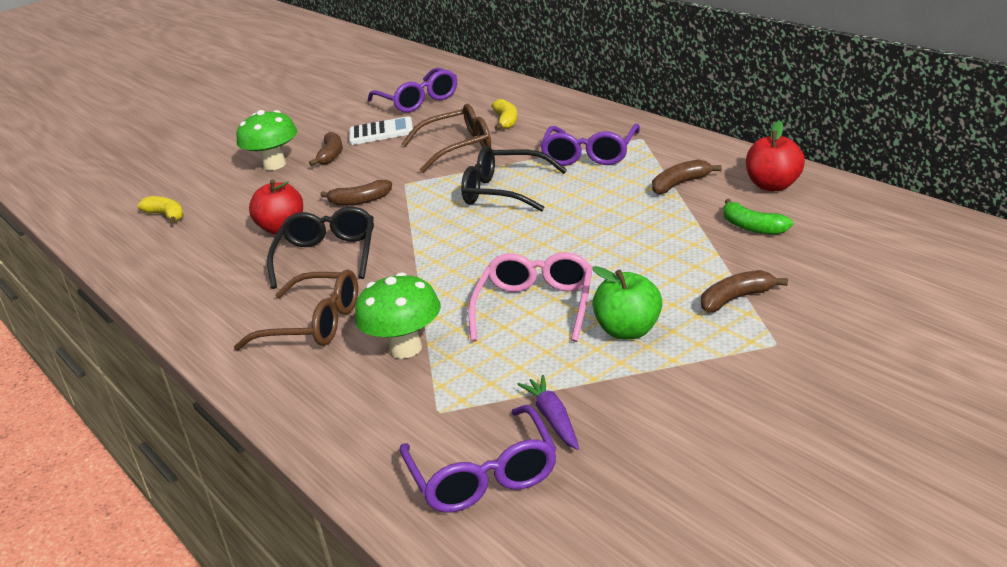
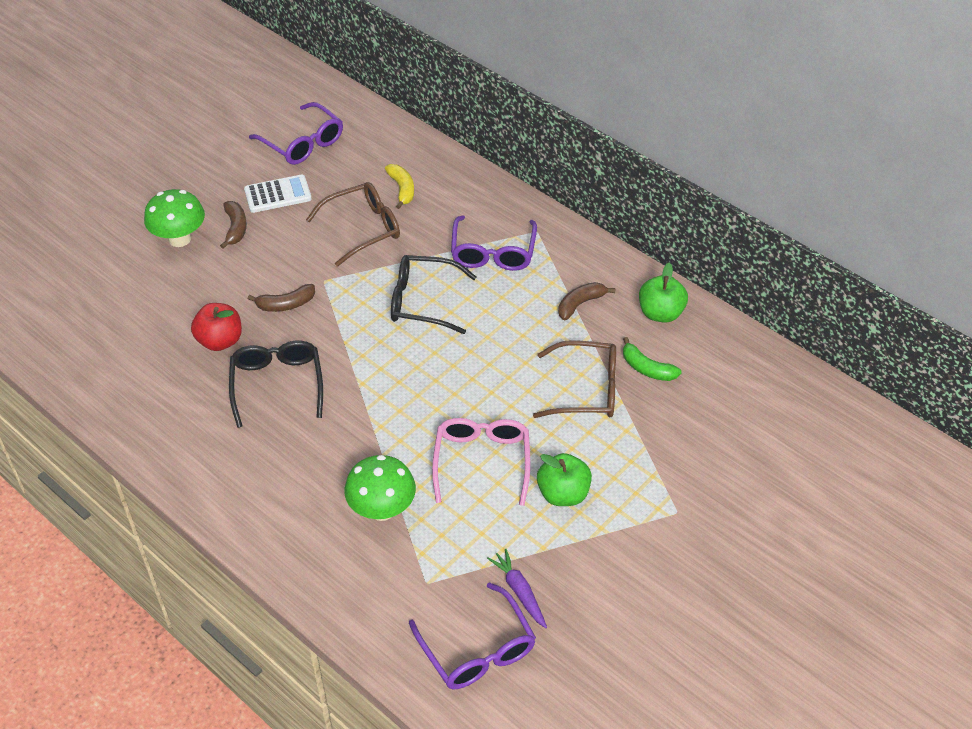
camera: 15 degrees left, 20 degrees up
yellow banana [137,196,184,224] -> none
brown glasses [234,270,358,351] -> brown glasses moved to [533,340,616,418]
brown banana [701,270,788,313] -> none
red apple [746,120,805,191] -> green apple [639,262,688,323]

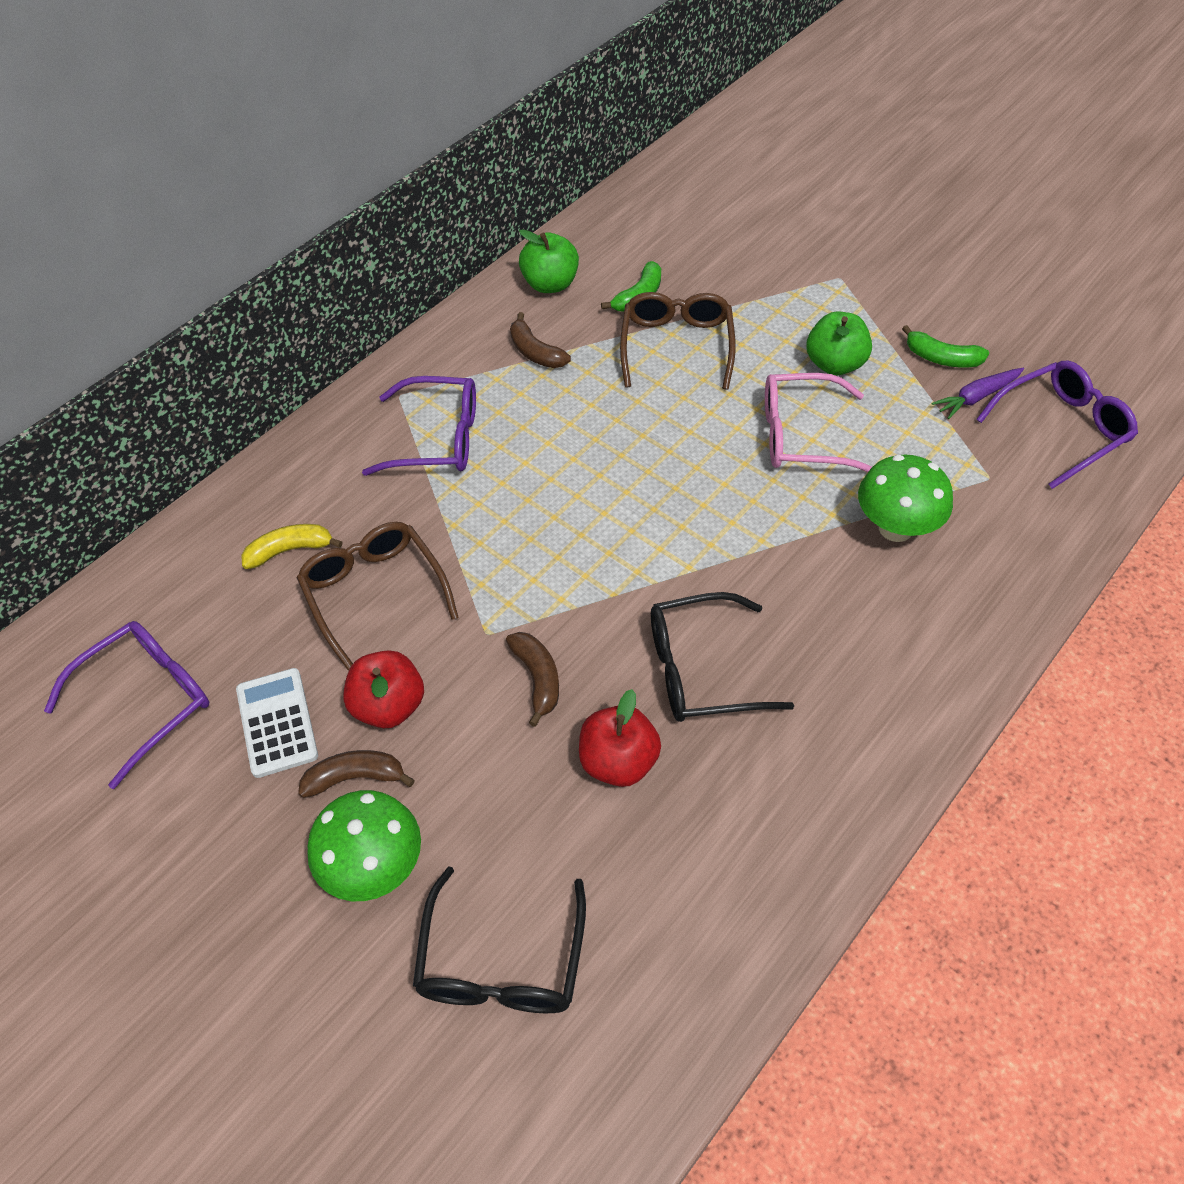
camera: 90 degrees left, 5 degrees up
black glasses [391,255,476,334] -> black glasses moved to [413,866,586,1013]
none -> red apple [343,650,424,728]
none -> green banana [902,325,989,368]

